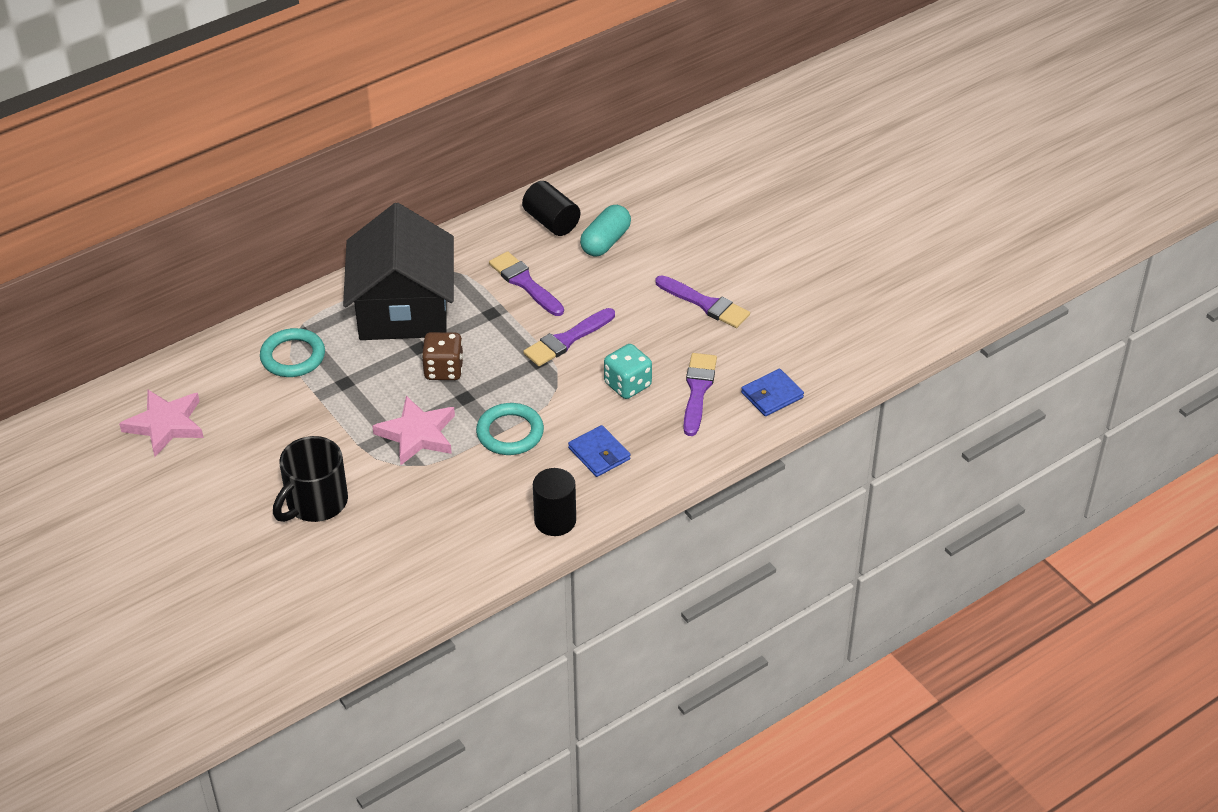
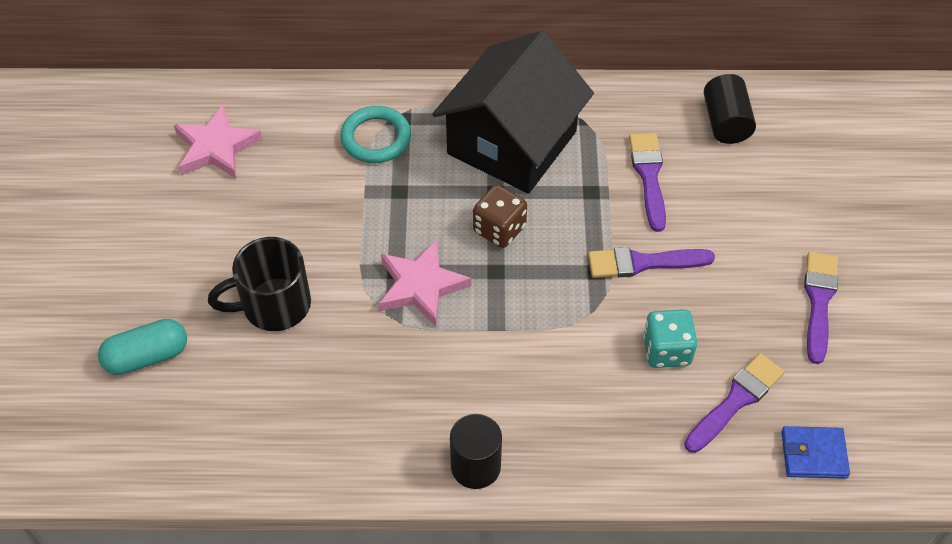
camera: 35 degrees right, 10 degrees up
turquoise ring [476,403,544,455] -> none
blue wallet [568,425,630,477] -> none
turquoise capsule [580,205,631,257] -> turquoise capsule moved to [98,319,187,375]
purple brush [655,275,750,328] -> purple brush turned 150 degrees counterclockwise [804,252,838,364]

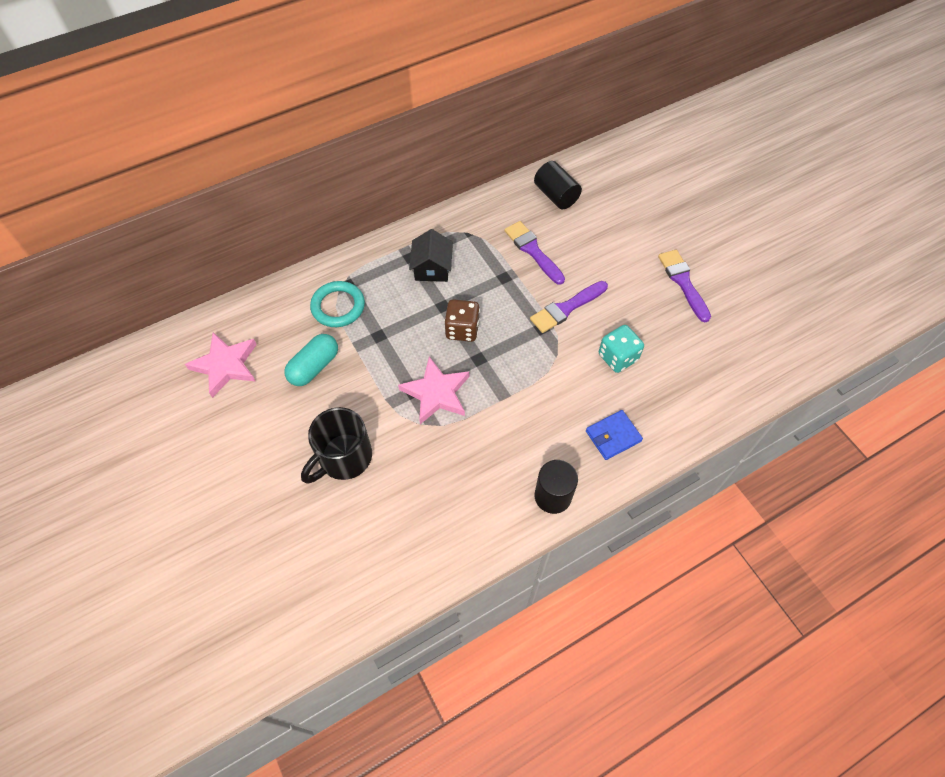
camera: 30 degrees left, 5 degrees up
turquoise capsule [98,319,187,375] -> turquoise capsule moved to [284,334,338,386]
black house [432,31,594,194] -> black house [409,229,453,282], size x0.46
purple brush [684,353,784,453] -> none
blue wallet [781,426,850,479] -> blue wallet moved to [586,410,643,460]

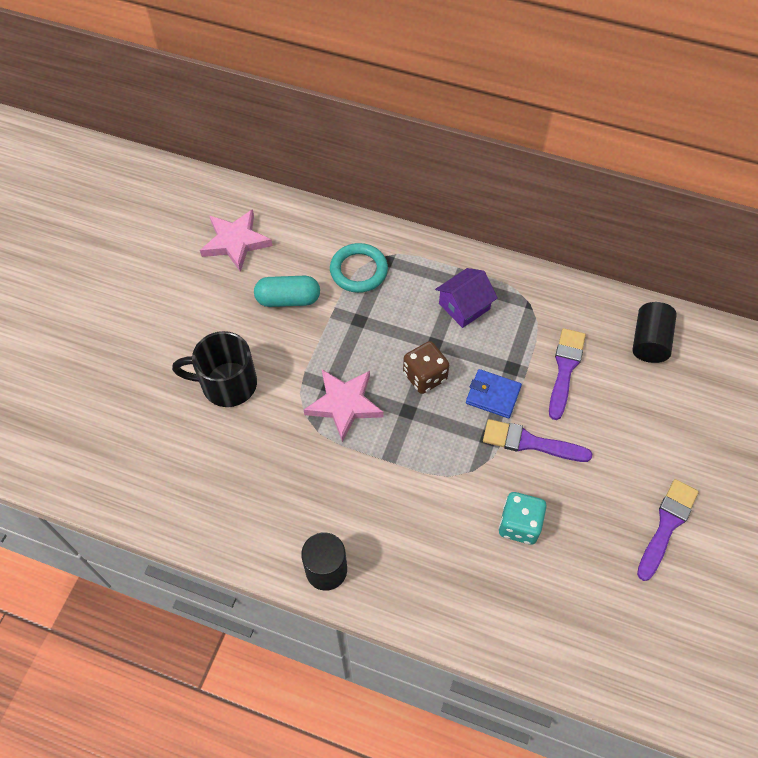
camera: 50 degrees right, 0 degrees up
black house [409,229,453,282] -> purple house [435,268,498,328]
blue wallet [586,410,643,460] -> blue wallet moved to [466,369,522,418]

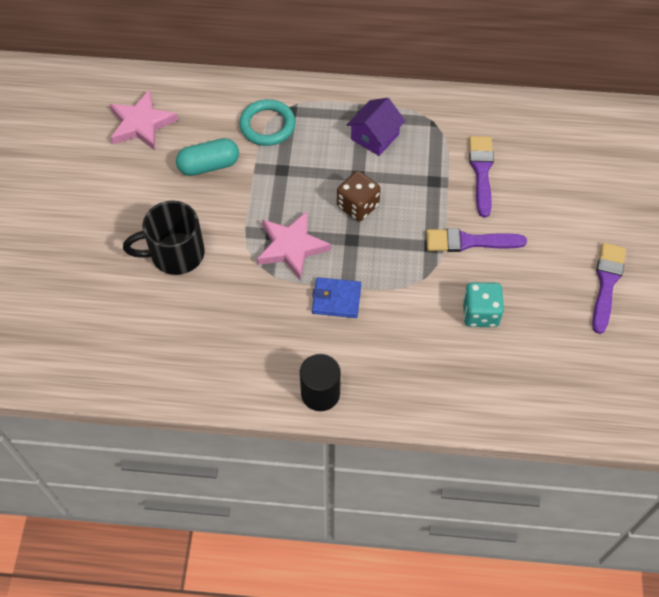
camera: 15 degrees left, 0 degrees up
blue wallet [466,369,522,418] -> blue wallet moved to [312,277,361,318]
black cylinder [632,302,677,363] -> none

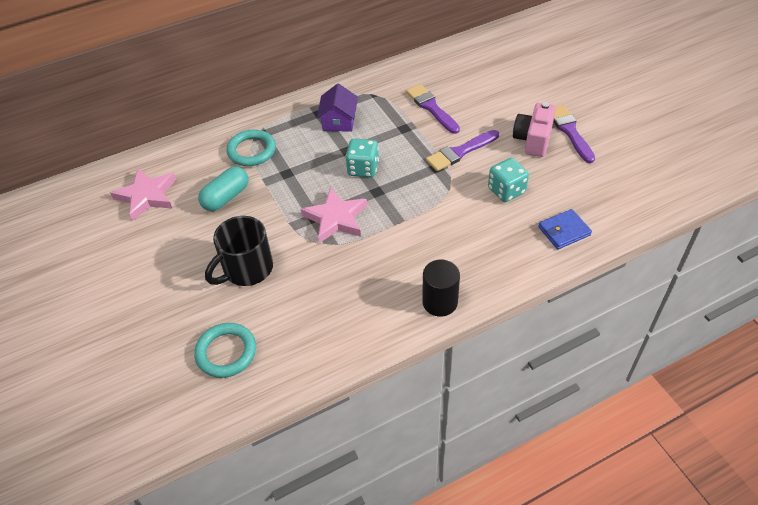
camera: 30 degrees left, 10 degrees down
blue wallet [312,277,361,318] -> blue wallet moved to [538,209,592,249]
brown dice [337,171,381,222] -> turquoise dice [345,138,379,178]
none -> turquoise ring [194,323,256,378]
none -> pink camera [513,102,556,157]

